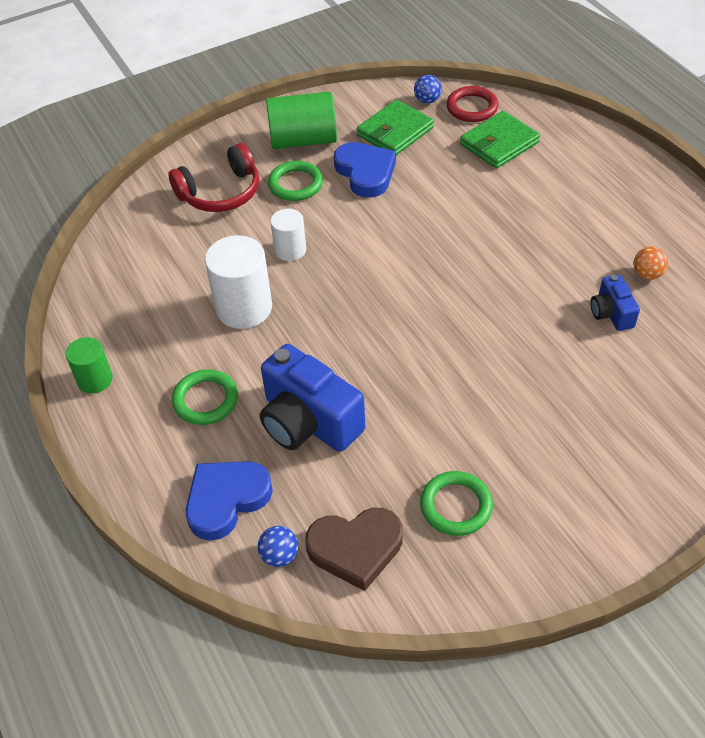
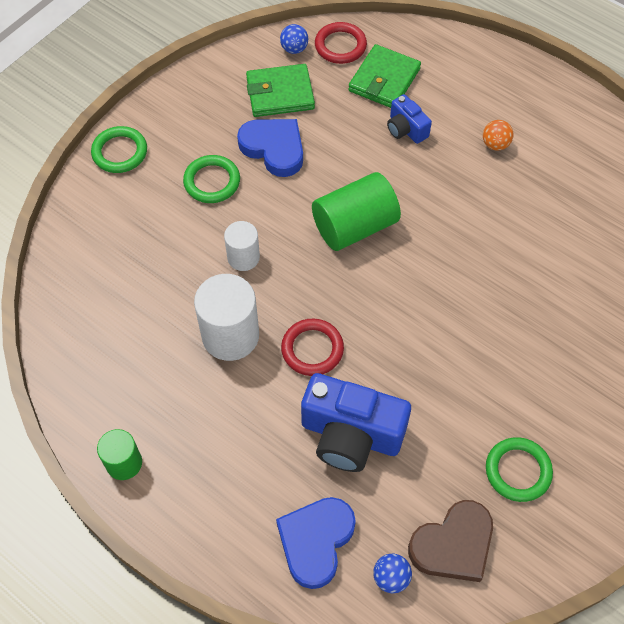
camera: 25 degrees left, 10 degrees up
red headphones [169,143,259,212] -> none
green ring [172,369,238,425] -> green ring moved to [91,126,147,173]
green cylinder [266,92,337,149] -> green cylinder moved to [312,172,401,251]
green wallet [357,100,434,155] -> green wallet turned 60 degrees clockwise [246,64,315,117]
blue camera [591,274,640,331] -> blue camera moved to [387,94,432,144]
orange ball [634,246,668,280] -> orange ball moved to [483,120,514,151]
none -> red ring [281,319,344,376]

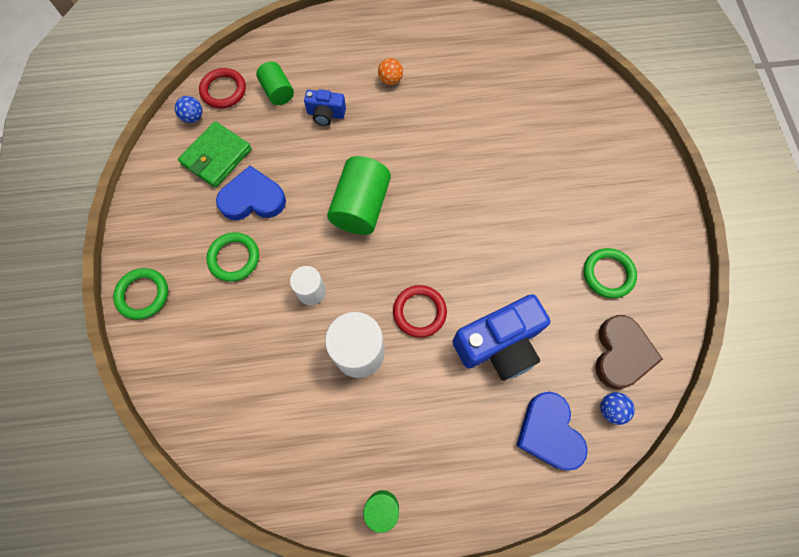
camera: 45 degrees left, 10 degrees up
green wallet [348,44,421,108] -> green cylinder [256,61,294,105]

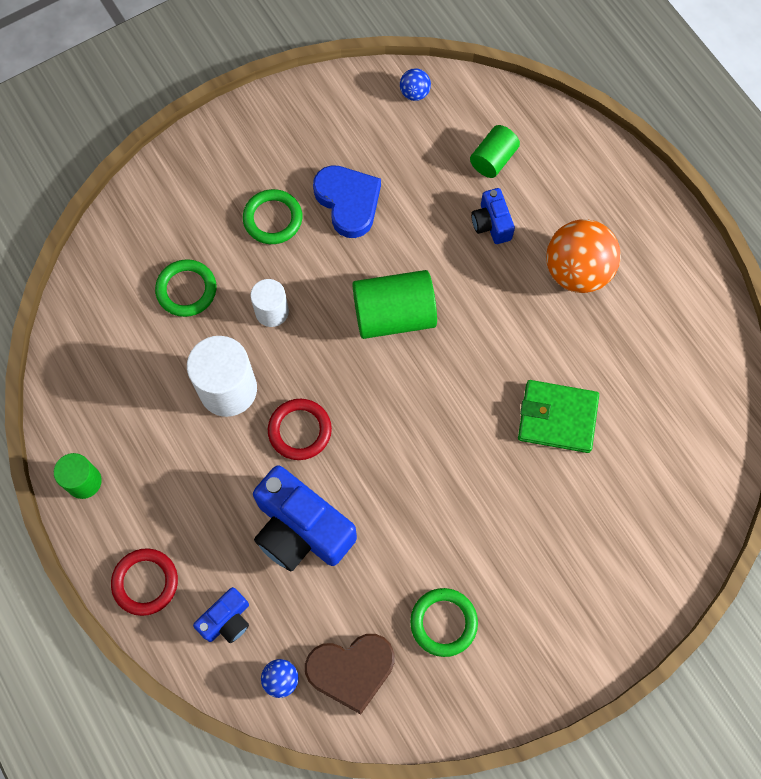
camera: 65 degrees right, 0 degrees up
green ring [113,268,168,319] -> green ring moved to [155,259,216,317]
green wallet [178,121,252,188] -> green wallet moved to [518,380,599,453]
red ring [199,68,246,108] -> red ring moved to [111,548,178,616]
orange ball [378,58,403,85] -> orange ball [546,220,621,293], size x2.17
blue heart [516,392,588,471] -> blue camera [193,587,249,643]

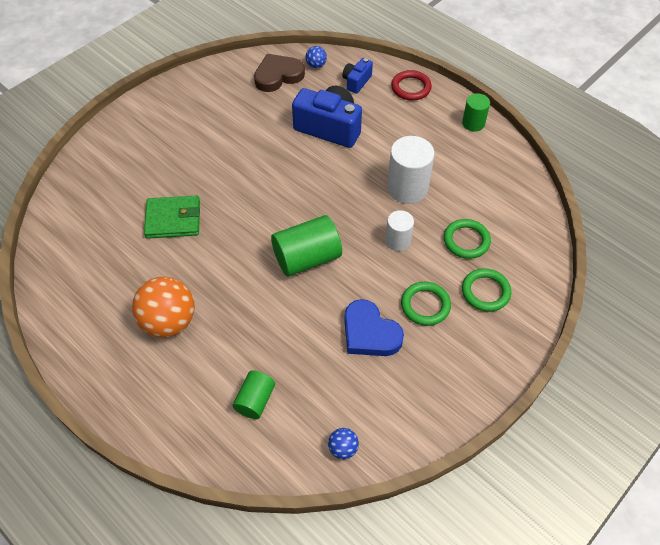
camera: 165 degrees right, 15 degrees down
red ring [268,399,332,460] -> none
green ring [410,588,478,657] -> green ring moved to [462,268,511,312]
blue camera [471,188,515,244] -> none

